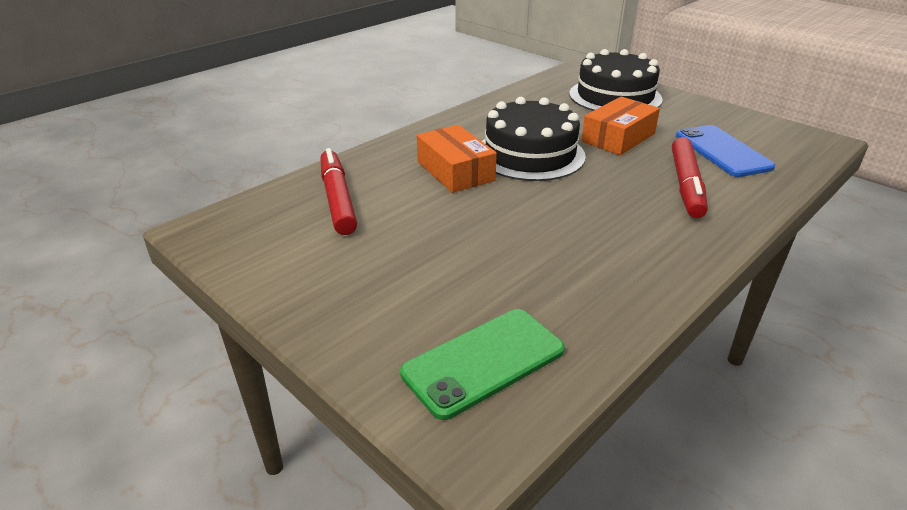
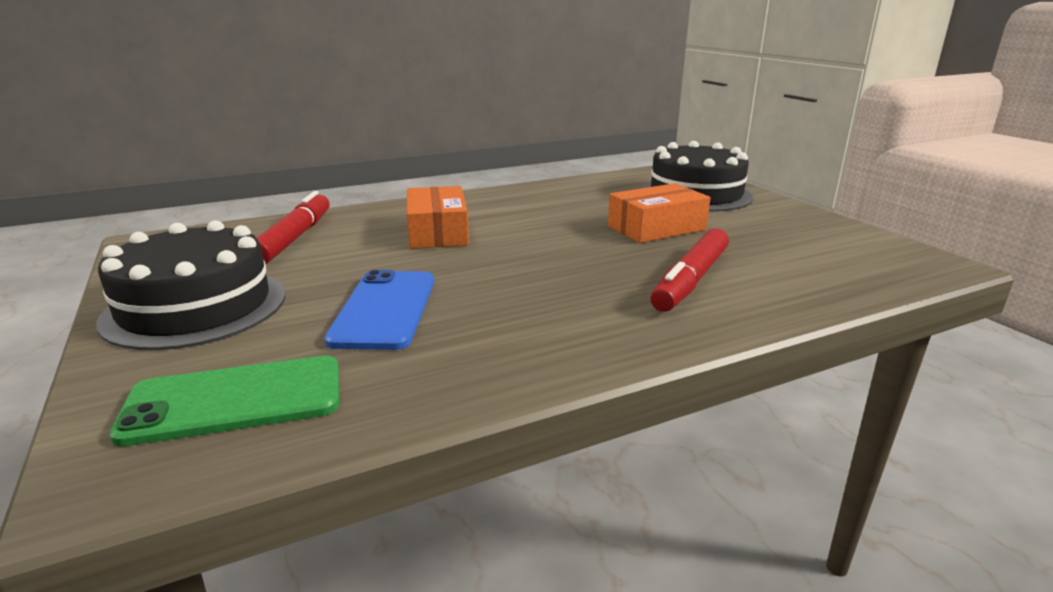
camera: 20 degrees right, 10 degrees down
black cake [482,97,586,181] -> black cake moved to [96,220,285,350]
blue phone [676,125,775,177] -> blue phone moved to [324,270,434,350]

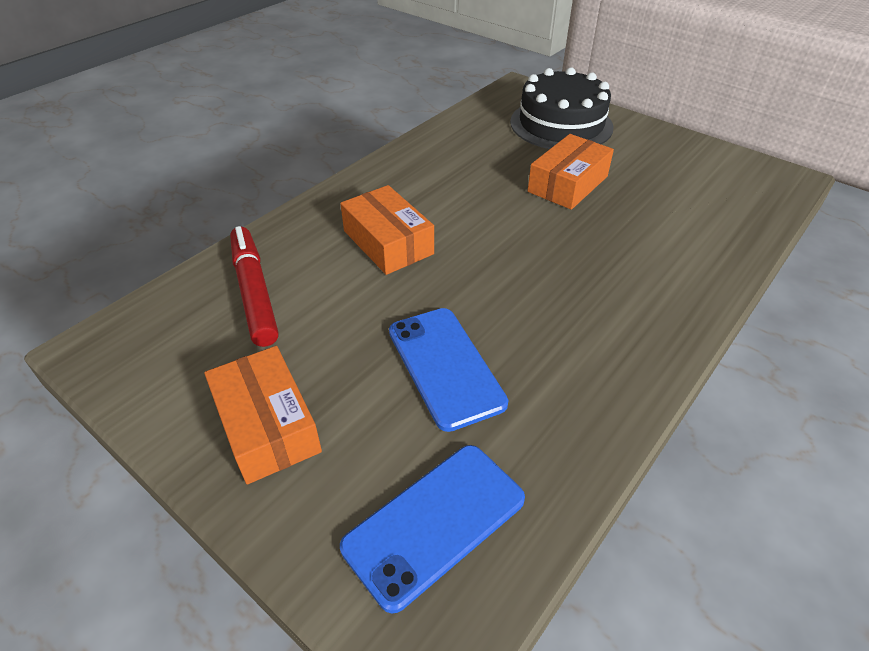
camera: 25 degrees left, 20 degrees up
black cake [96,220,285,350] -> orange box [204,346,322,484]
green phone [109,356,339,447] -> blue phone [340,445,525,614]
red marker [650,228,729,312] -> none

